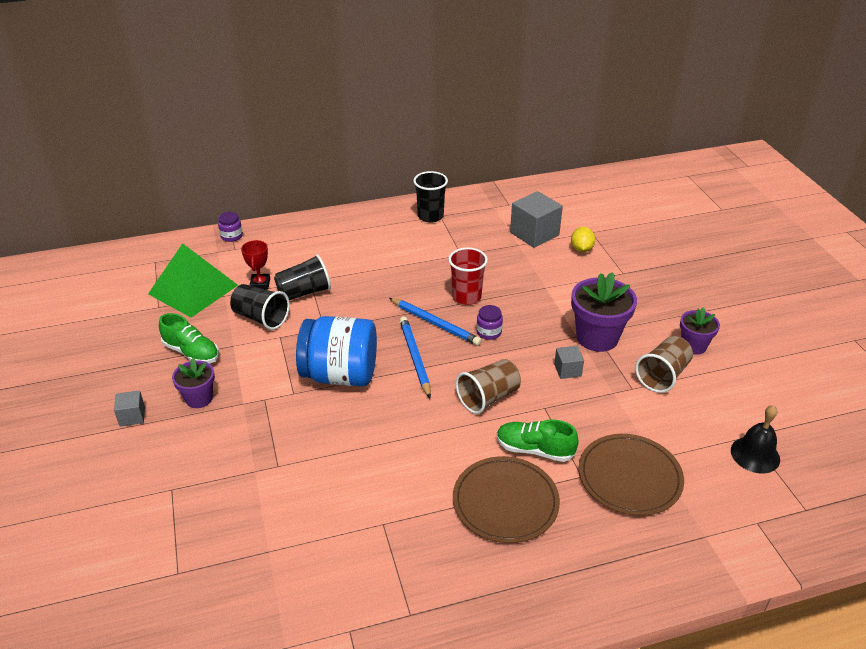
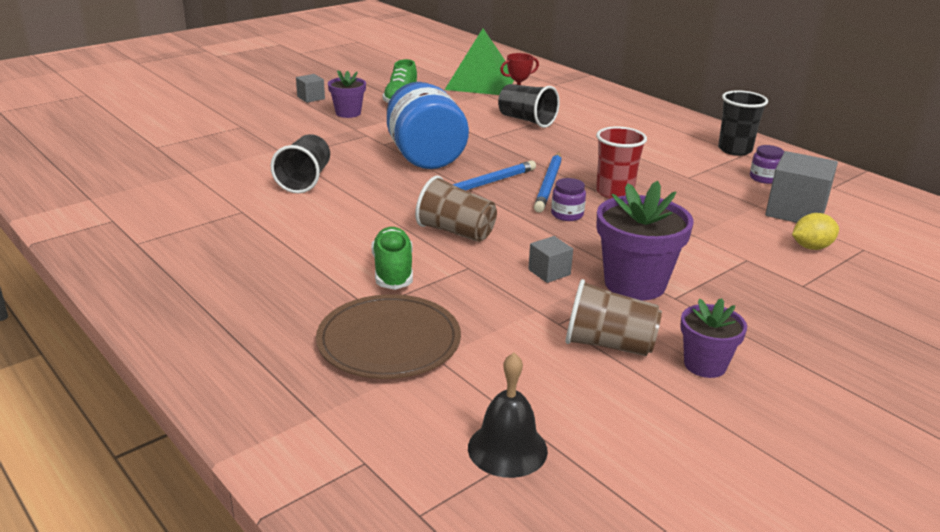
camera: 65 degrees right, 10 degrees down
purple jar [218,212,243,242] -> purple jar moved to [750,145,784,184]
black cup [230,284,290,330] -> black cup moved to [271,134,330,193]
brown plate [453,456,560,543] -> none

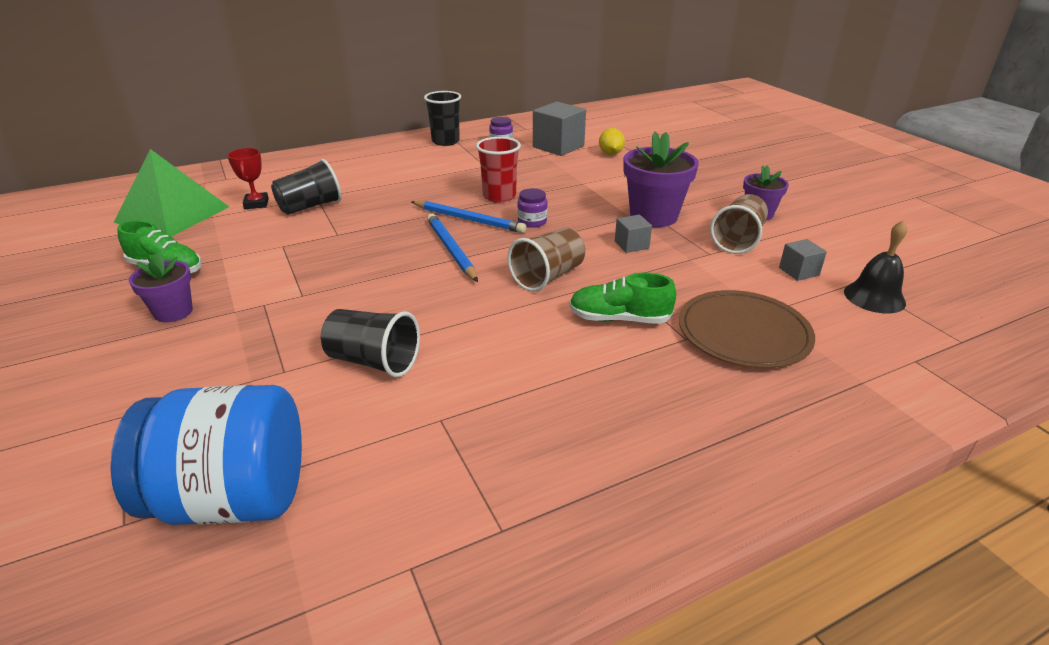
camera: 75 degrees left, 5 degrees up
grey cube [296,74,325,103] -> grey cube moved to [779,239,827,281]
blue jar [387,82,469,169] -> blue jar moved to [110,385,302,525]

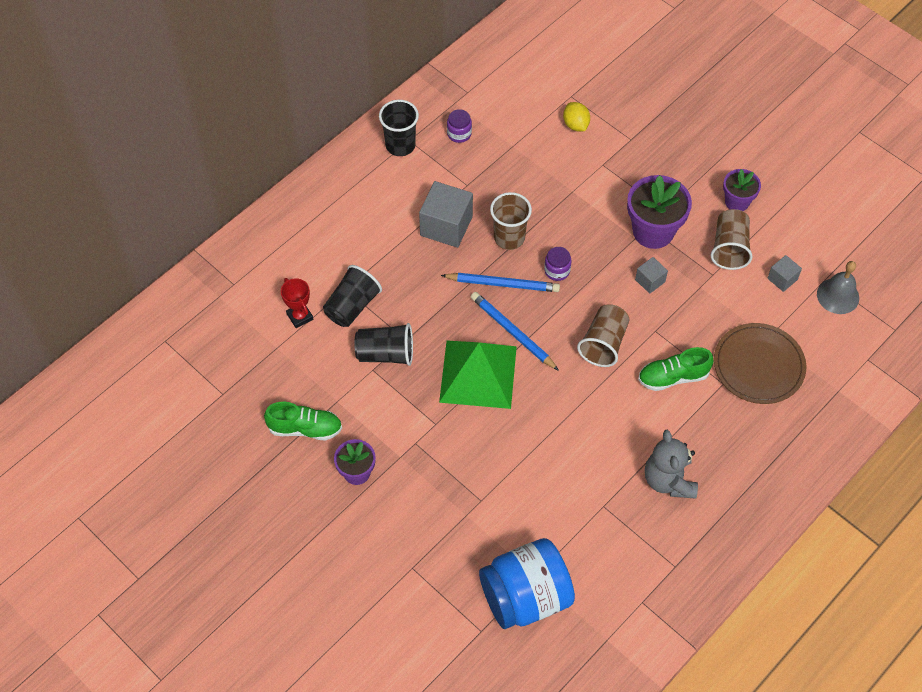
camera: 20 degrees left, 25 degrees up
green pyramid [114,149,229,237] -> green pyramid moved to [439,340,517,409]
black cup [321,309,420,377] -> black cup moved to [354,323,413,366]
red cup [476,137,521,203] -> brown cup [490,192,532,250]
grey cube [533,102,586,156] -> grey cube moved to [419,181,473,248]
black bell [844,221,907,314] -> grey bell [817,261,859,314]
none -> grey teddy bear [645,430,698,499]

